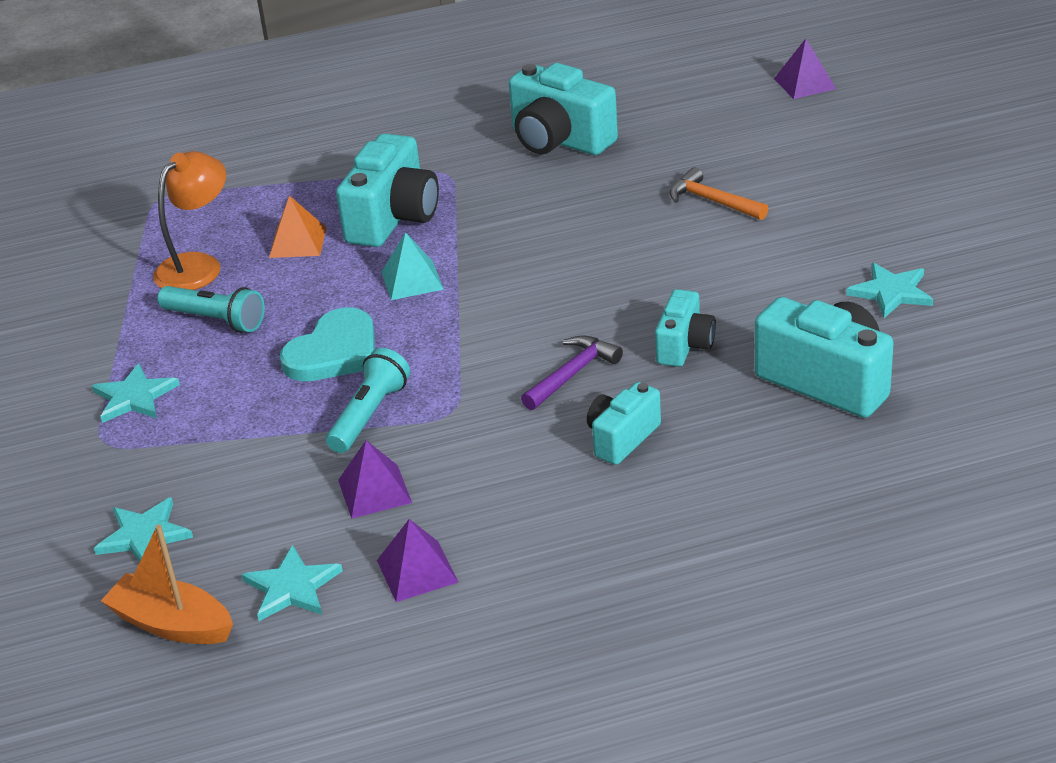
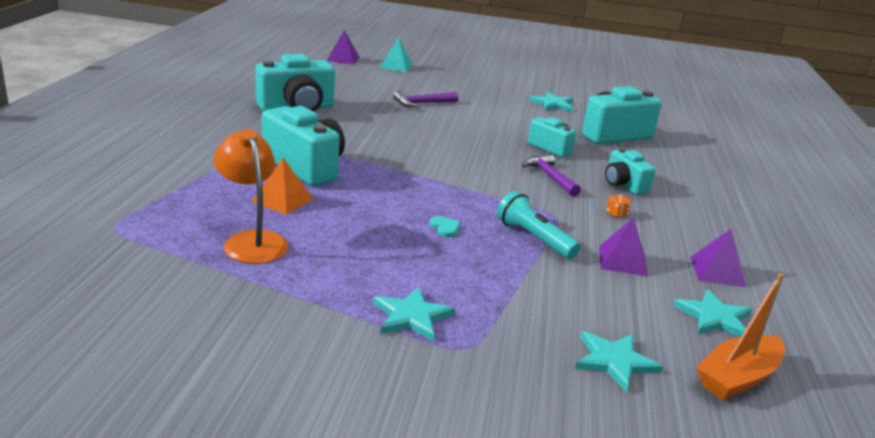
camera: 70 degrees left, 10 degrees down
turquoise flashlight [157,286,265,333] -> none
turquoise heart [279,307,375,381] -> turquoise heart [429,216,461,237], size x0.41
turquoise pyramid [381,232,444,300] -> turquoise pyramid moved to [379,37,413,72]
orange hammer [670,167,768,220] -> purple hammer [393,91,459,107]
none -> orange dice [606,194,631,218]

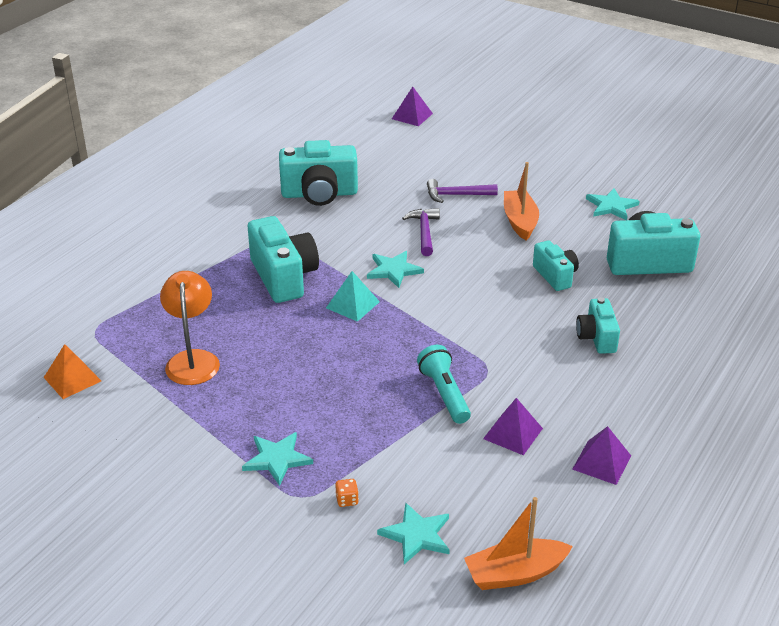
camera: 25 degrees right, 10 degrees up
orange pyramid [252,158,313,215] -> orange pyramid moved to [44,344,101,399]
turquoise pyramid [379,37,413,72] -> turquoise pyramid moved to [326,271,380,322]
turquoise heart [429,216,461,237] -> none
purple hammer [522,154,581,197] -> purple hammer moved to [402,208,440,256]
orange dice [606,194,631,218] -> orange dice moved to [335,479,359,507]
turquoise star [673,289,752,337] -> turquoise star moved to [367,251,424,288]
none -> orange boat [504,162,539,241]

